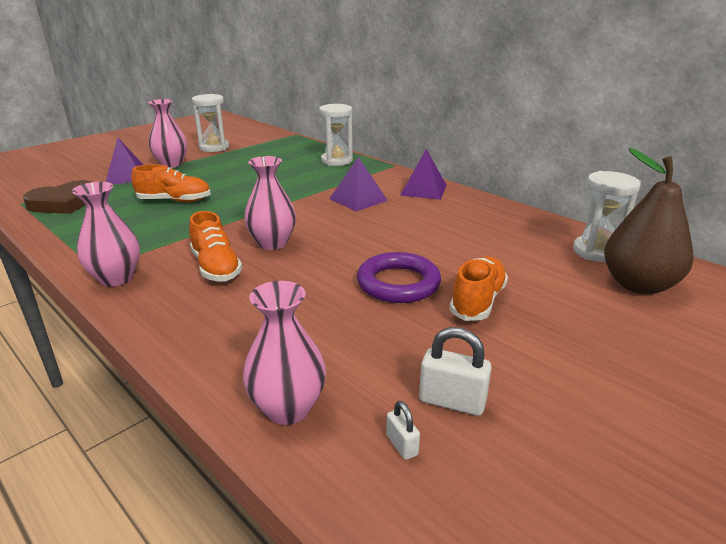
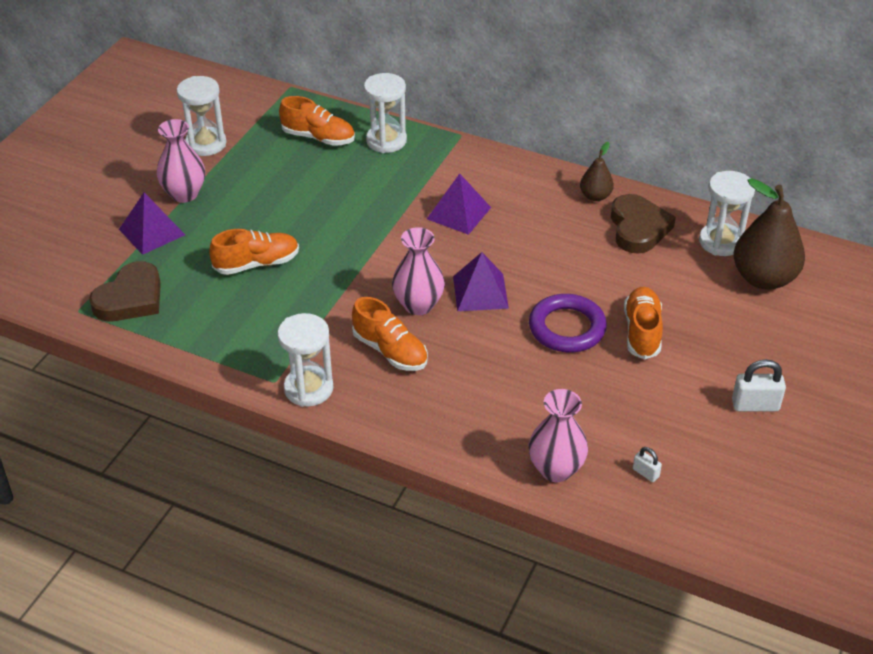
camera: 20 degrees left, 15 degrees up
pink vase [72,182,140,287] -> white hourglass [277,313,333,407]
purple pyramid [400,149,447,200] -> purple pyramid moved to [453,252,509,311]
white padlock [419,327,492,416] -> white padlock moved to [732,360,786,412]
none -> orange shoe [279,96,355,146]
none -> brown pear [580,142,614,201]
none -> brown heart [611,194,676,254]

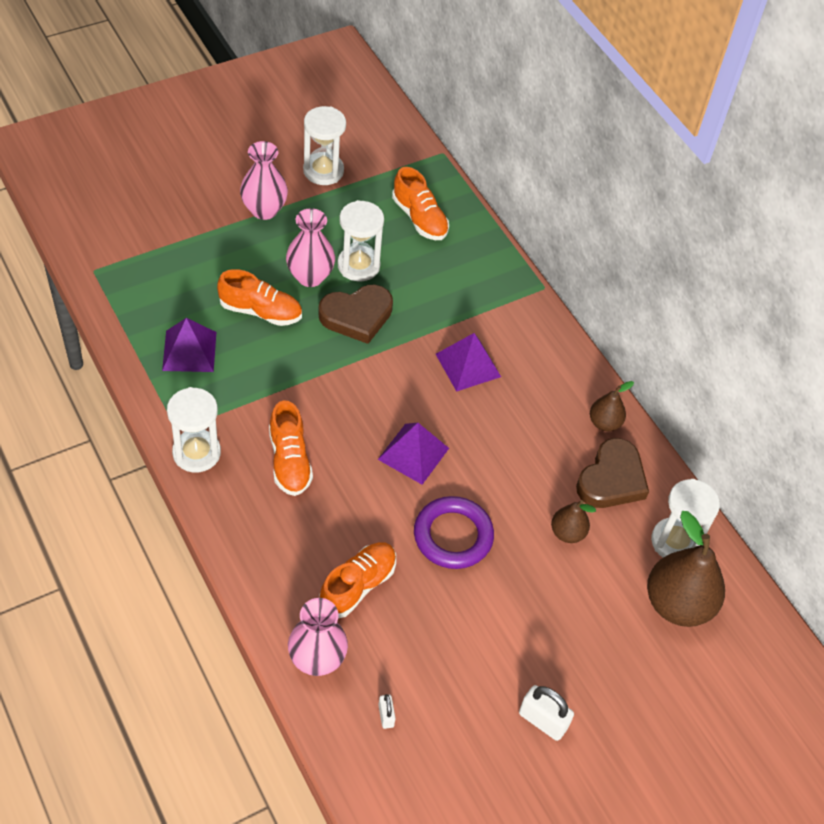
camera: 30 degrees right, 10 degrees up
brown heart [89,261,161,321] -> brown heart moved to [318,285,393,344]
purple pyramid [119,192,185,255] -> purple pyramid moved to [162,318,216,372]
white hourglass [364,73,407,153] -> white hourglass moved to [337,200,384,281]
pink vase [392,227,445,315] -> pink vase moved to [286,208,335,287]
orange shoe [624,287,663,359] -> orange shoe moved to [319,542,396,618]
none -> brown pear [551,500,596,543]

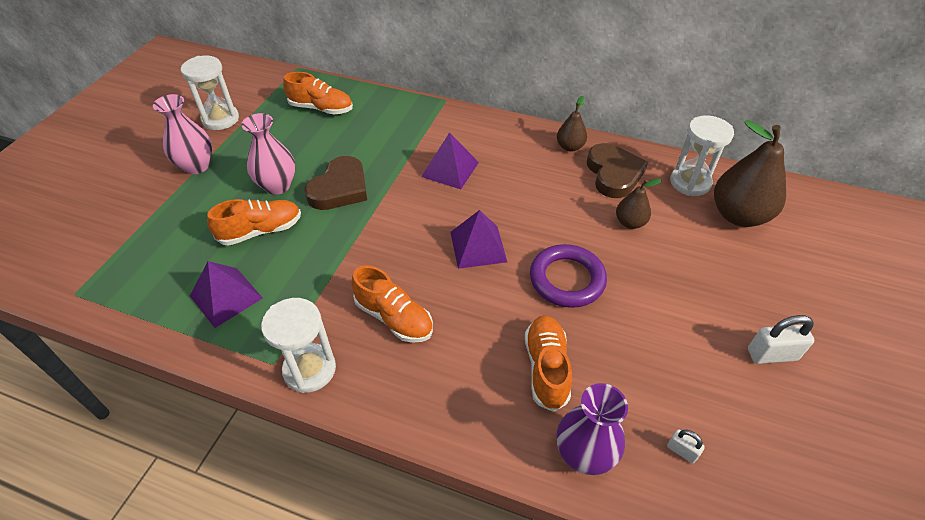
camera: 35 degrees left, 5 degrees down
pink vase [288,598,348,676] -> purple vase [557,383,628,475]
white hourglass [337,200,384,281] -> none

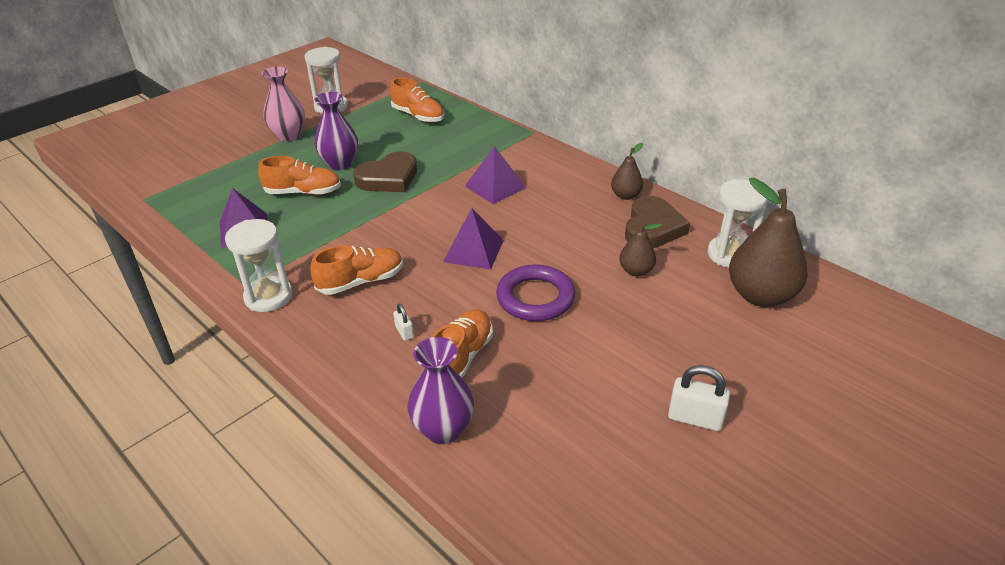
camera: 25 degrees right, 10 degrees down
pink vase [241,113,295,195] -> purple vase [314,92,358,170]
orange shoe [351,265,433,343] -> orange shoe turned 90 degrees counterclockwise [310,246,403,295]
white padlock [667,429,705,463] -> white padlock moved to [393,303,414,341]

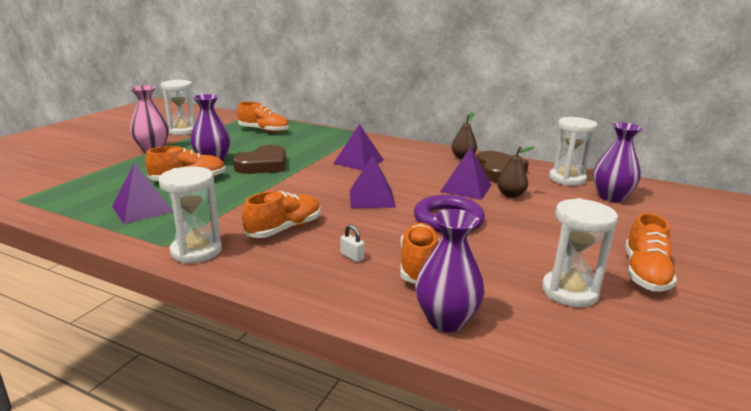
camera: 20 degrees left, 15 degrees down
white padlock [668,365,730,431] -> orange shoe [625,213,677,291]
brown pear [729,178,807,307] -> purple vase [593,123,643,202]
none -> purple pyramid [440,147,491,200]
none -> white hourglass [542,198,618,307]

